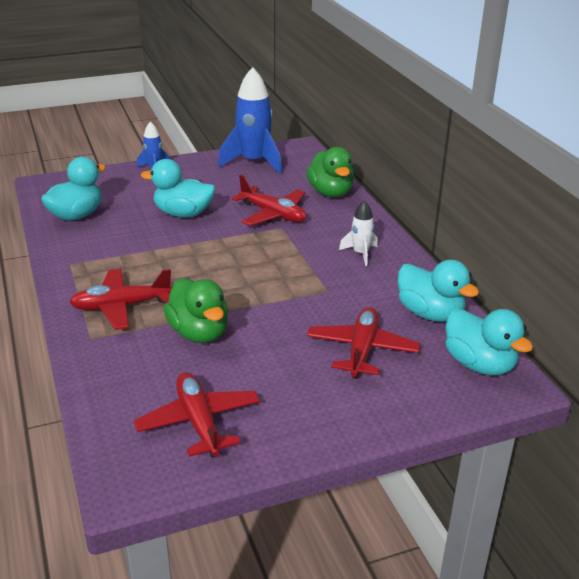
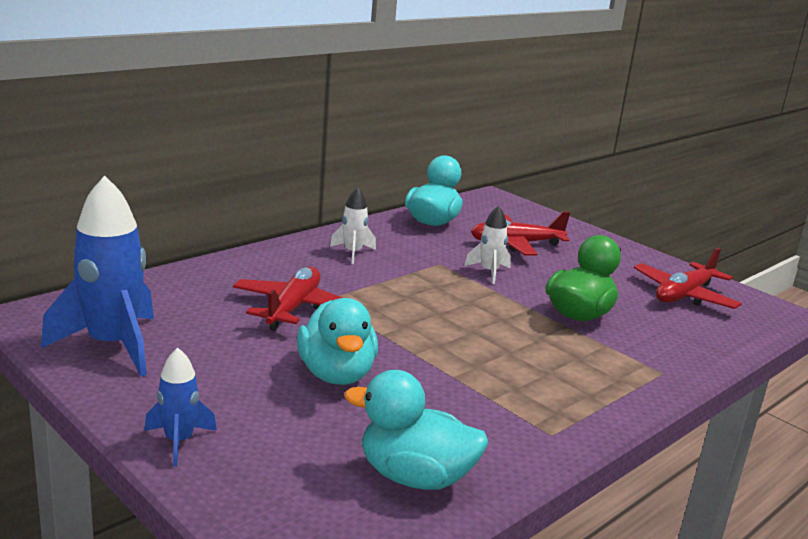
camera: 115 degrees left, 10 degrees down
red plane [70,269,172,330] -> none
green duck [306,147,354,197] -> none
turquoise duck [445,308,533,375] -> none
none -> white rocket [464,206,511,284]

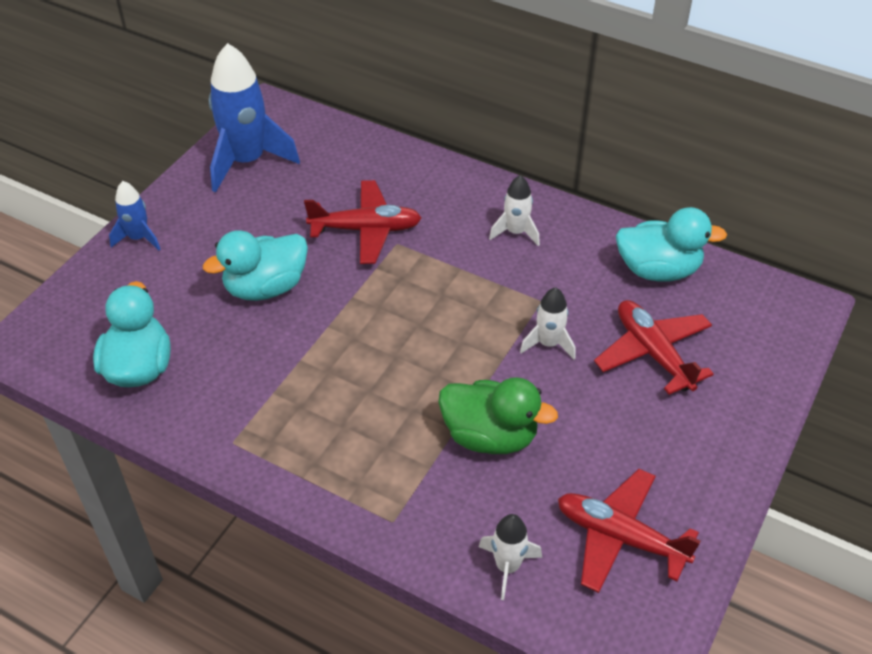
camera: 75 degrees right, 25 degrees up
none -> white rocket [479,514,542,600]

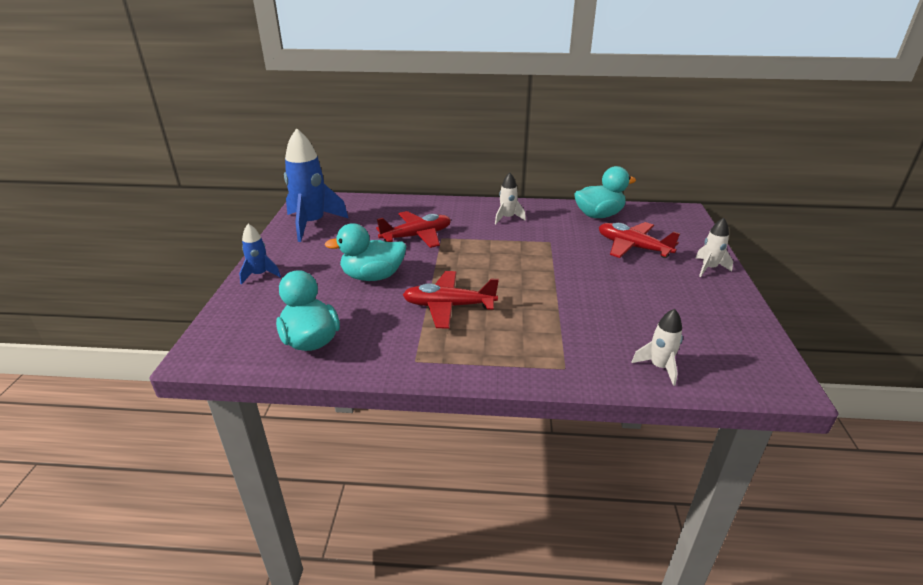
camera: 25 degrees left, 15 degrees down
turquoise duck [203,230,308,301] -> turquoise duck turned 45 degrees clockwise [324,223,406,281]
green duck [438,377,558,454] -> none
white rocket [520,287,576,360] -> white rocket moved to [696,218,733,277]
red plane [558,469,701,593] -> red plane moved to [403,271,499,329]

